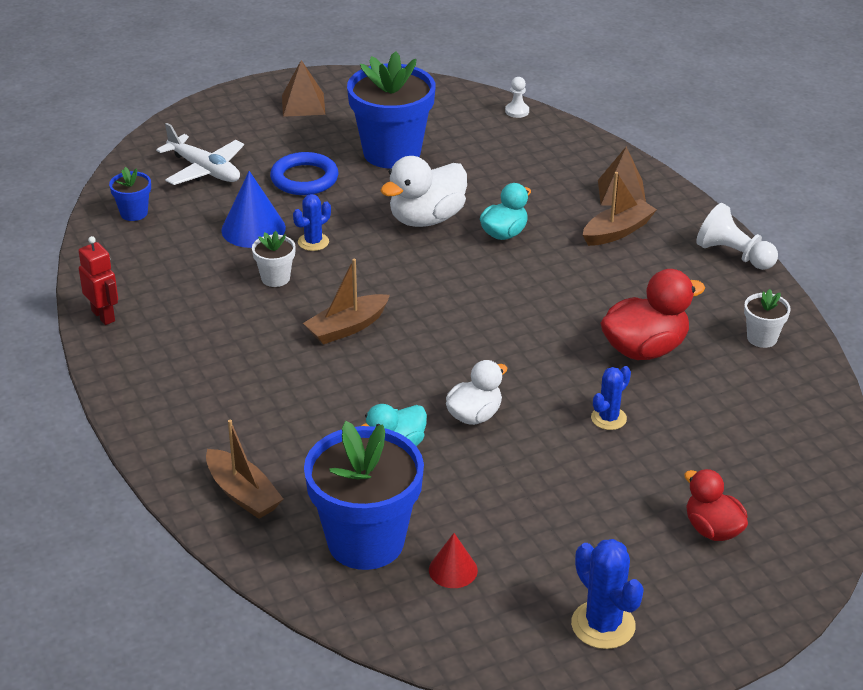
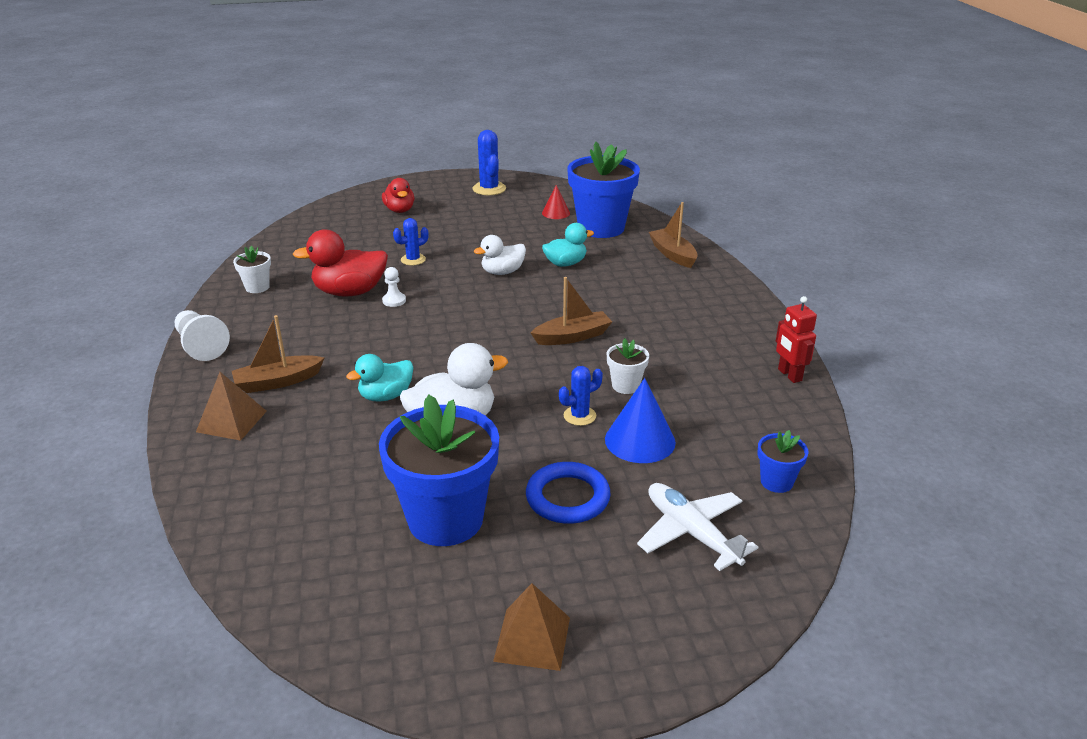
camera: 165 degrees left, 5 degrees down
white pawn [505,77,529,118] -> white pawn moved to [382,267,406,307]

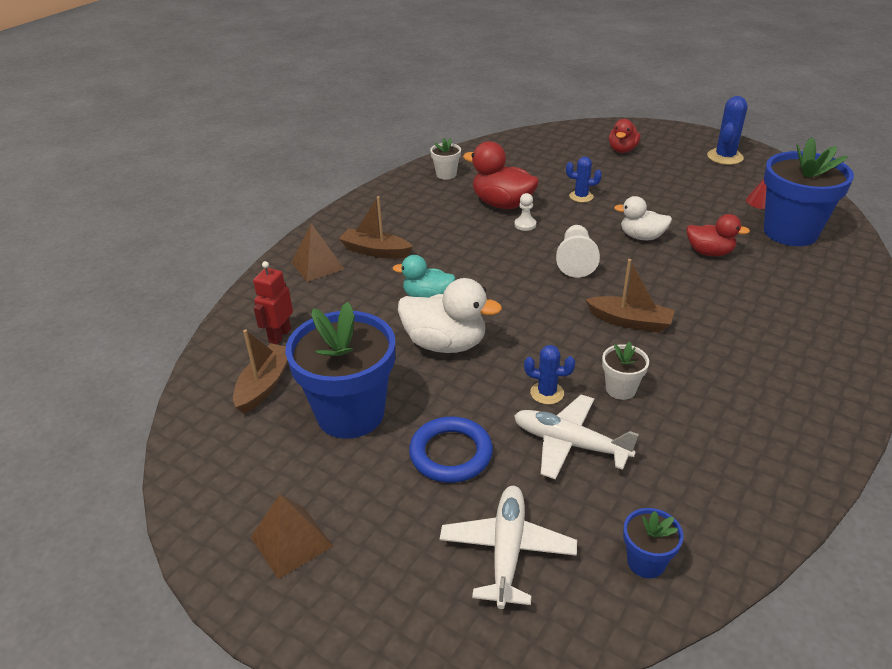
camera: 45 degrees right, 5 degrees up
white pawn [175,310,230,361] -> white pawn moved to [556,225,600,278]
turquoise duck [542,223,594,267] -> red duck [686,214,750,256]
blue cone [605,378,676,463] -> white plane [514,395,639,479]
brown boat [649,202,698,268] -> brown boat moved to [233,329,288,414]
red robot [776,296,817,383] -> red robot moved to [253,261,293,344]

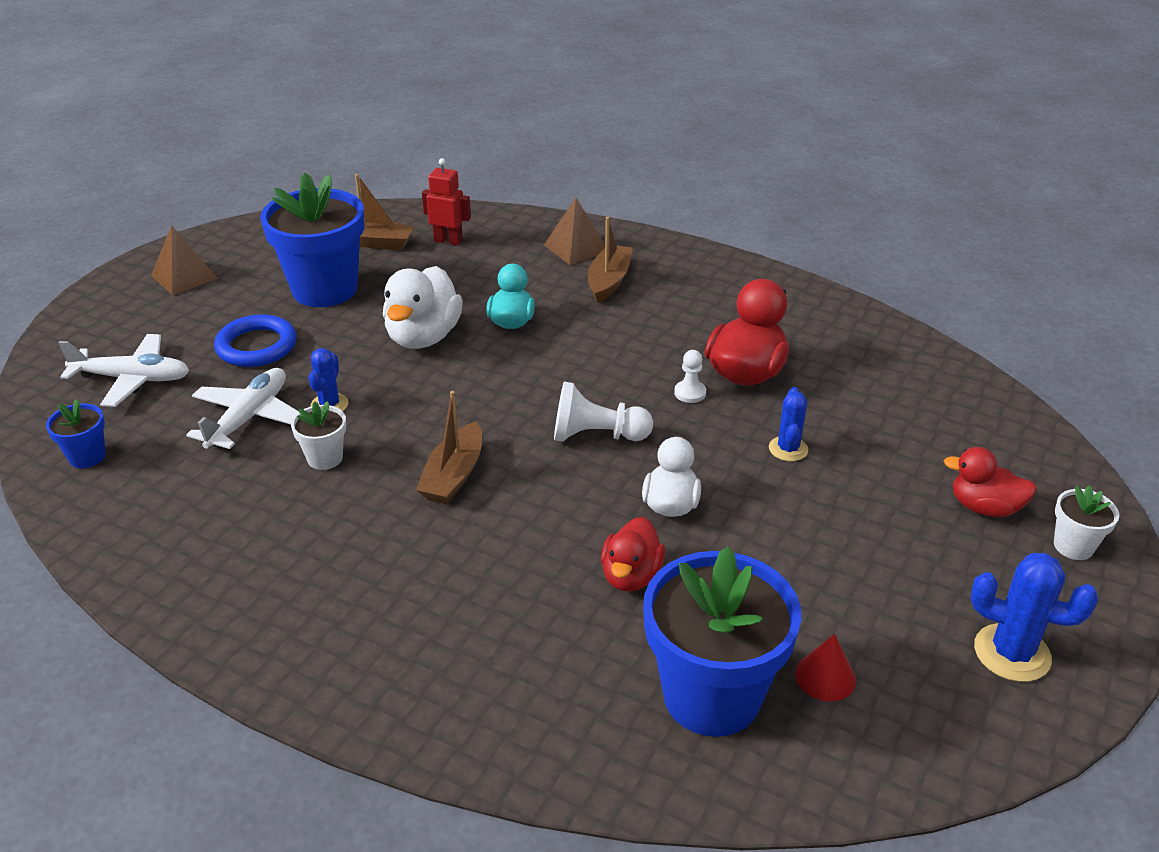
camera: 85 degrees right, 0 degrees up
white flower pot [430,138,461,180] -> white flower pot moved to [1054,485,1119,560]

